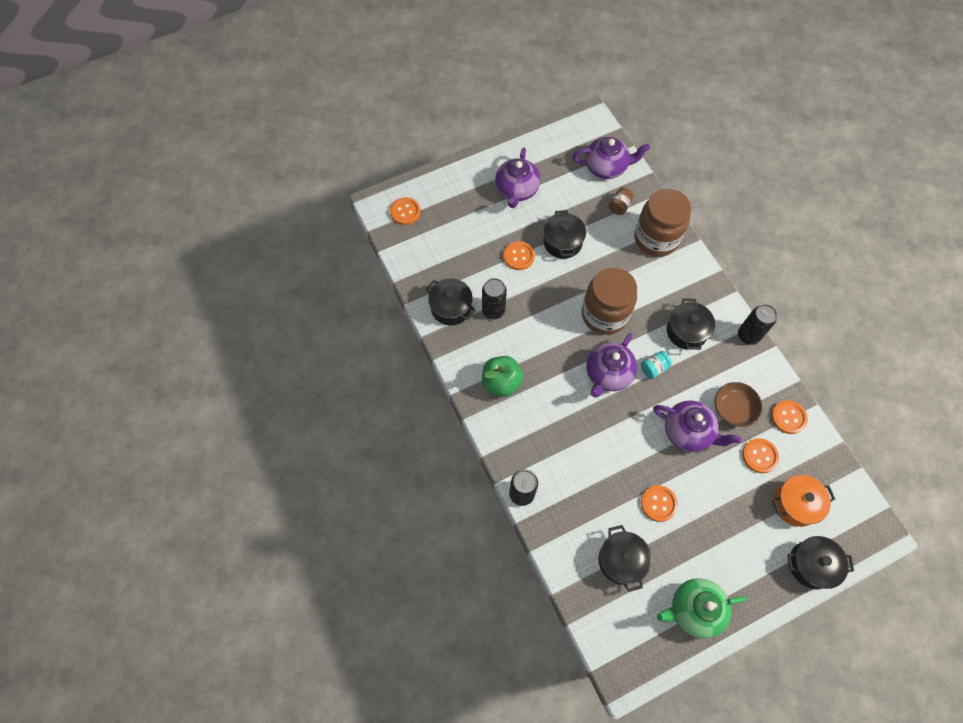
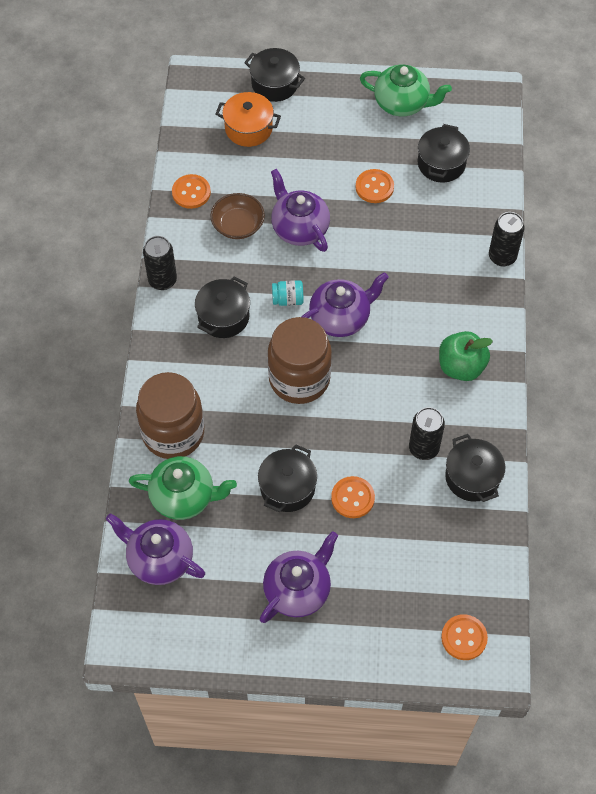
camera: 150 degrees left, 5 degrees down
brown jar [609,187,634,215] -> green teapot [129,456,237,520]
orange button [742,438,779,473] -> none

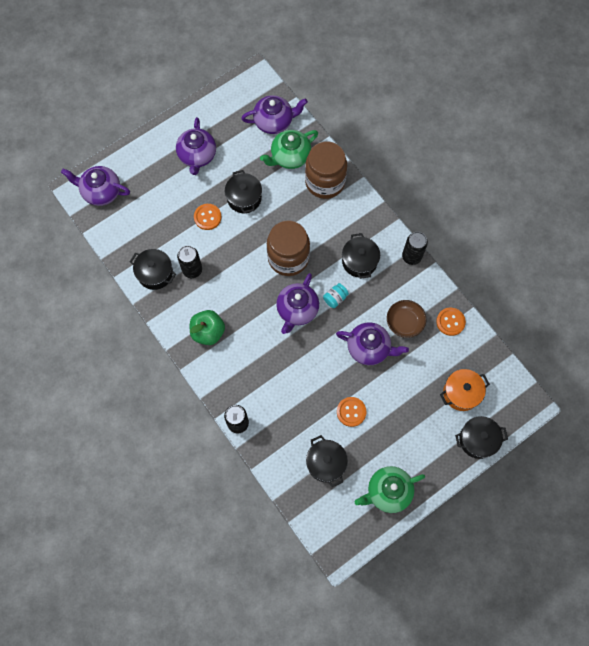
camera: 140 degrees right, 10 degrees up
orange button [441,614,488,660] -> purple teapot [61,166,130,206]

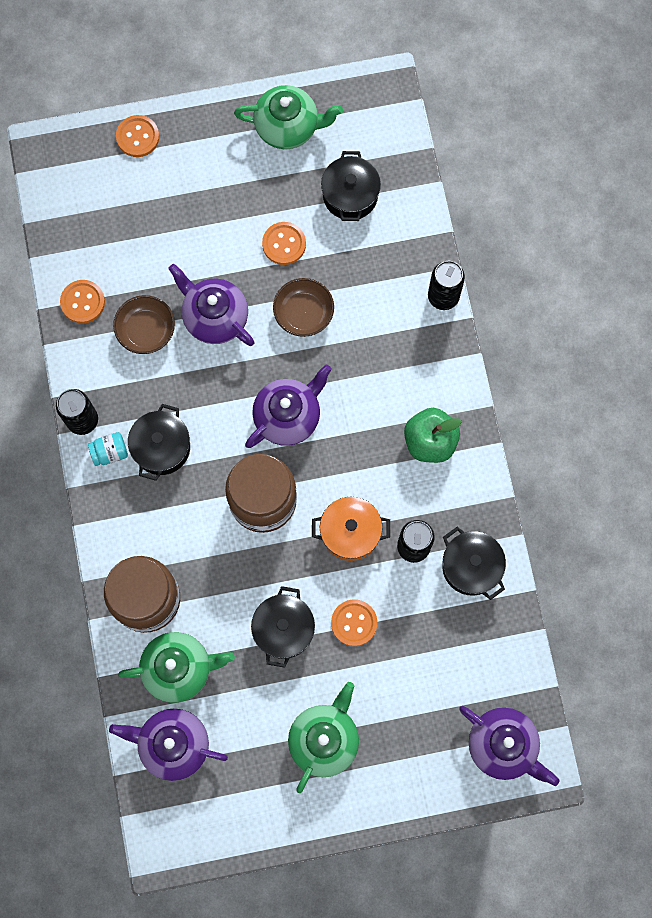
camera: 155 degrees left, 5 degrees up
purple teapot [176,117,216,175] -> green teapot [288,682,359,793]
turquoise jar [323,283,349,308] -> turquoise jar moved to [88,432,128,466]
orange pot [440,369,490,411] -> orange pot moved to [312,497,390,561]
black pot [455,416,508,459] -> orange button [116,115,159,157]
none -> brown bowl [273,278,334,337]

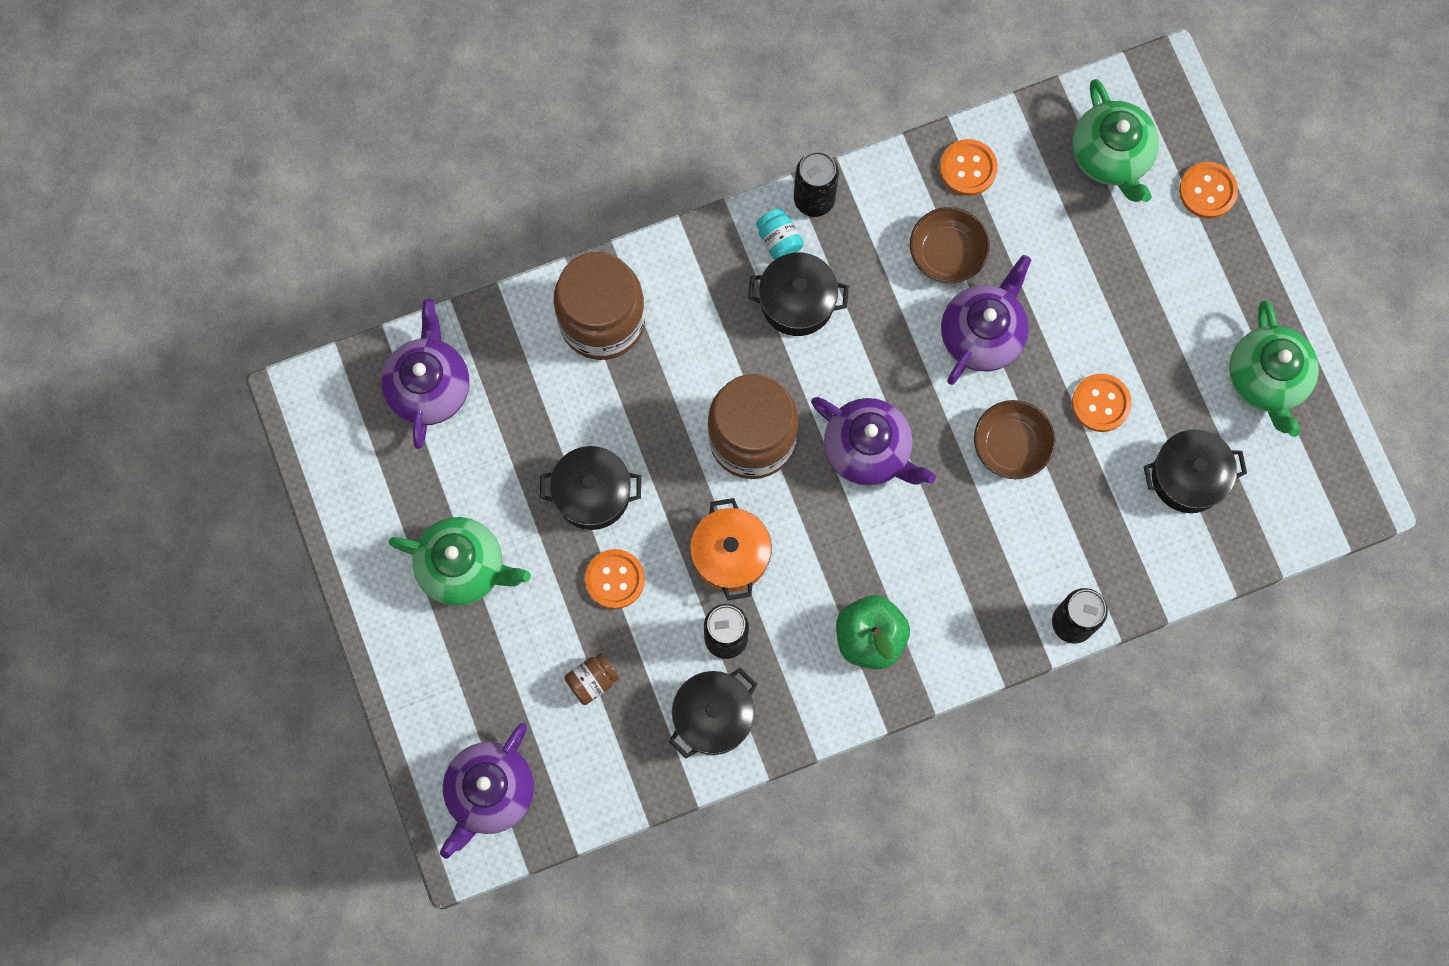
camera: 80 degrees right, 0 degrees up
green teapot [118,632,235,703] -> green teapot moved to [1072,79,1159,202]
none -> brown jar [564,653,619,705]

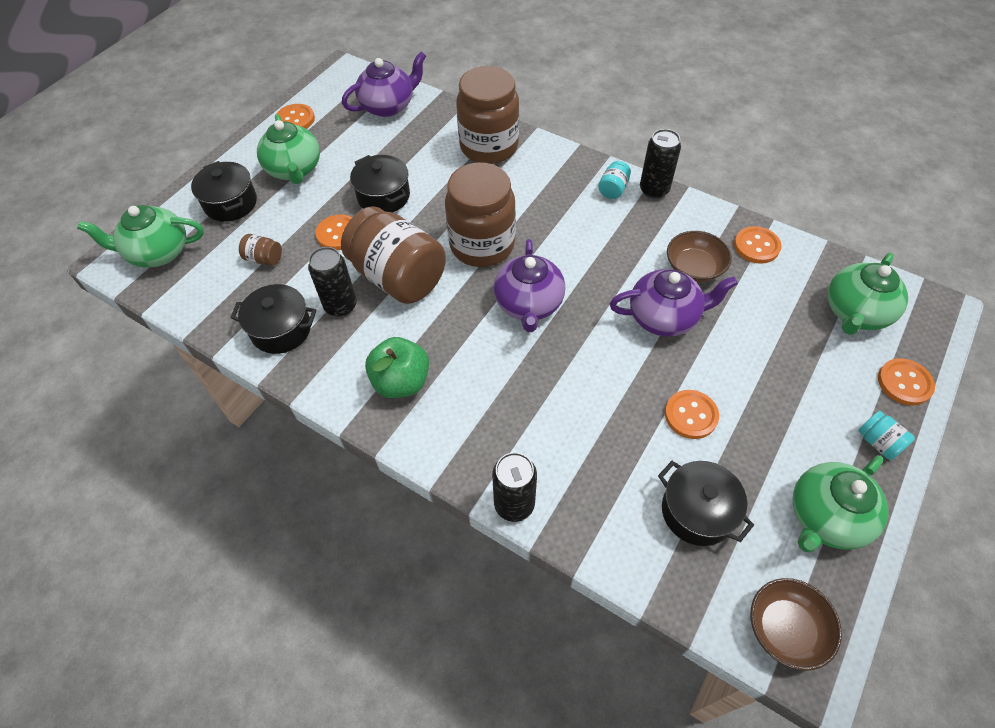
camera: 55 degrees right, 20 degrees down
purple teapot [440,723,534,859] -> green teapot [77,205,204,268]
orange pot [690,498,772,600] -> brown jar [341,206,446,304]
black pot [748,252,849,336] -> black pot moved to [191,161,257,222]
brown bowl [974,400,1056,479] -> brown bowl moved to [750,578,842,671]
none -> orange button [277,104,315,129]
none -> turquoise jar [858,411,915,460]

